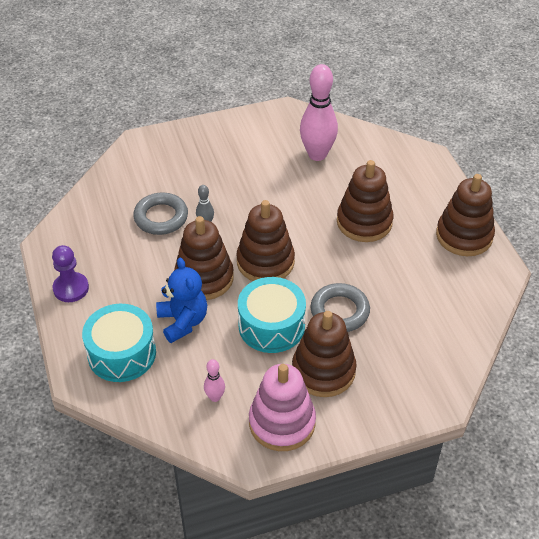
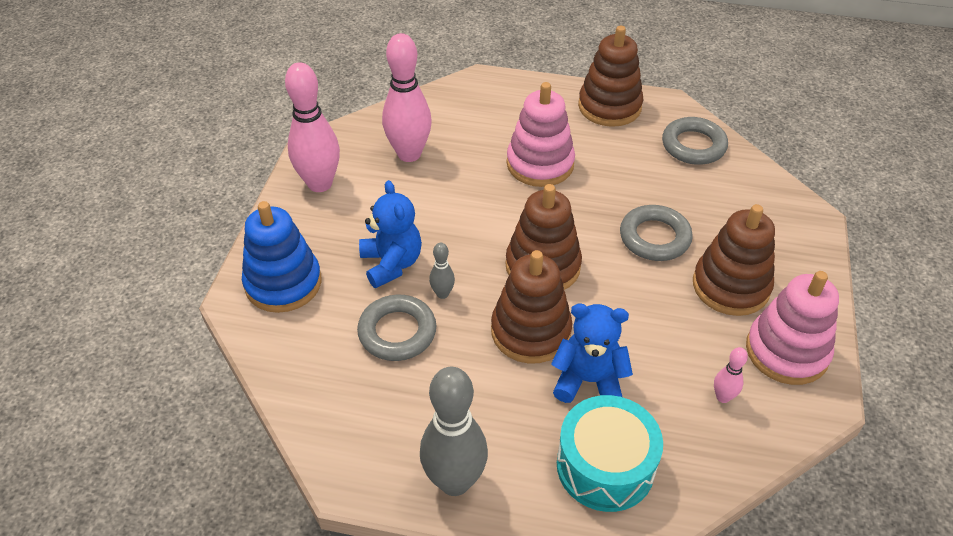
camera: 60 degrees left, 0 degrees up
purple pawn [52,245,89,302] -> grey bowling pin [420,367,488,496]
turquoise drum [238,277,306,353] -> none
brown stacking toy [337,160,393,242] -> pink stacking toy [507,82,575,187]
none -> blue stacking toy [242,201,322,313]
none -> pink bowling pin [285,62,340,192]
none -> blue teddy bear [359,180,422,288]
none -> grey ring [662,117,728,165]

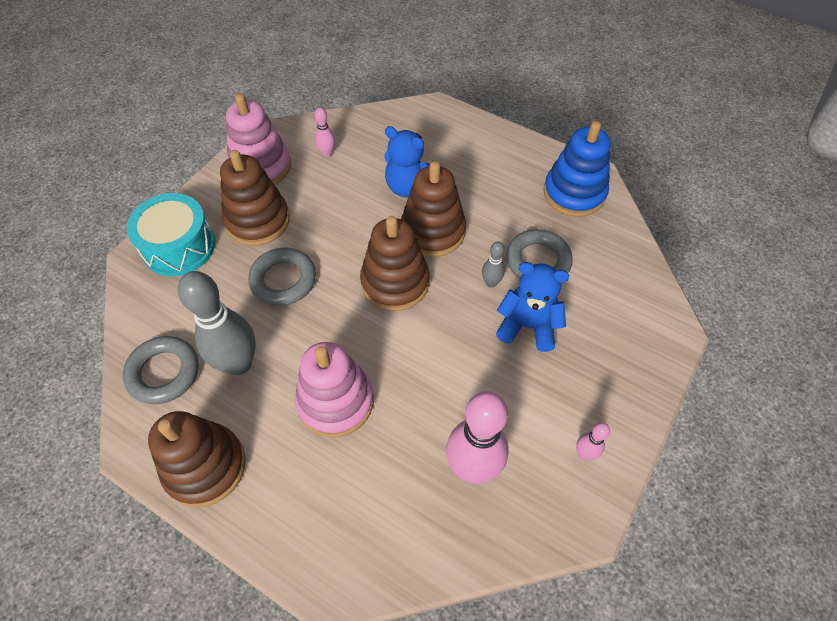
camera: 160 degrees left, 10 degrees up
blue stacking toy [242,201,322,313] -> blue stacking toy moved to [543,121,611,217]
pink bowling pin [285,62,340,192] -> pink bowling pin [576,422,610,460], size x0.46
blue teddy bear [359,180,422,288] -> blue teddy bear turned 105 degrees clockwise [496,262,569,352]
grey bowling pin [420,367,488,496] -> grey bowling pin moved to [178,271,256,375]
turquoise drum [557,395,663,512] -> turquoise drum moved to [127,193,215,276]

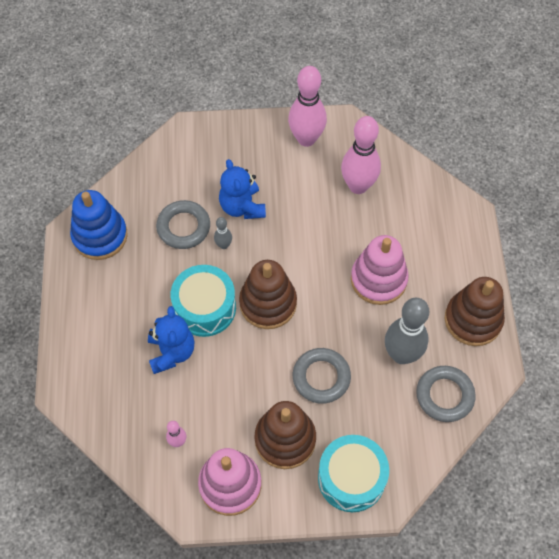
camera: 125 degrees left, 5 degrees up
brown stacking toy [401,161,466,257] -> turquoise drum [171,265,236,337]
pink bowling pin [576,422,610,460] -> pink bowling pin [288,66,327,147], size x2.19

